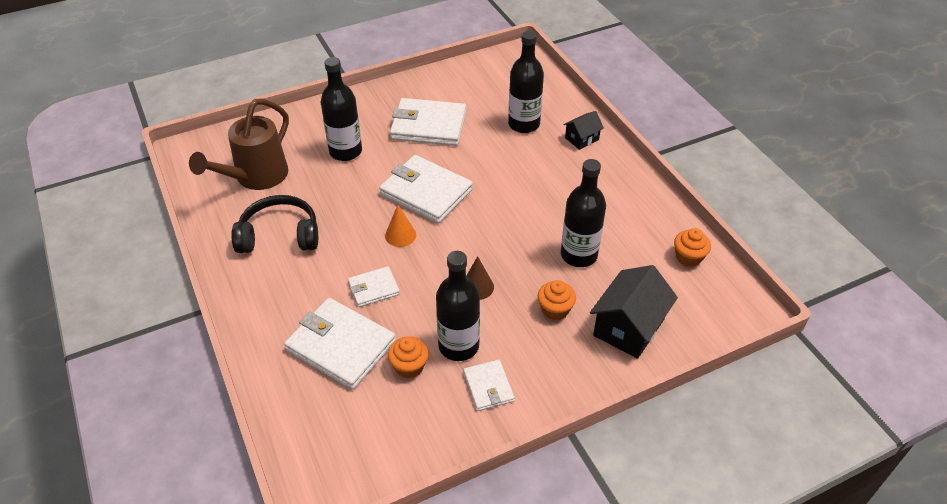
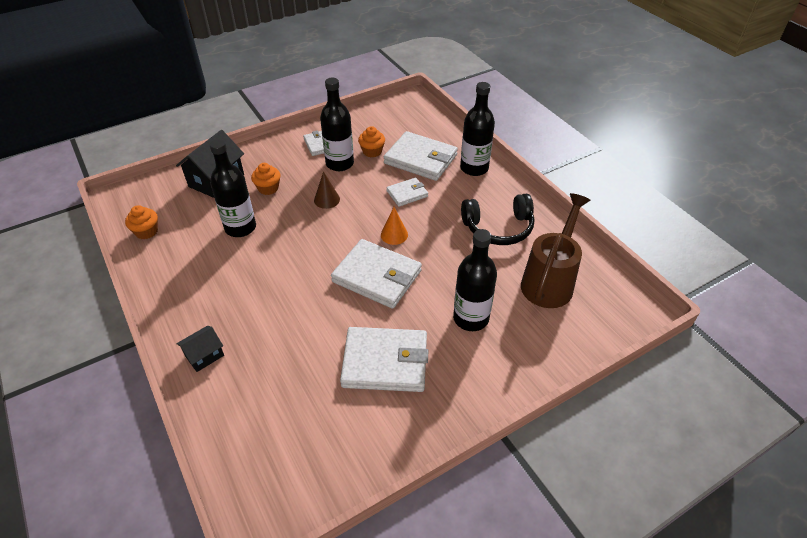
camera: 175 degrees right, 0 degrees up
black bottle [508,31,544,133] -> black bottle moved to [460,82,495,176]

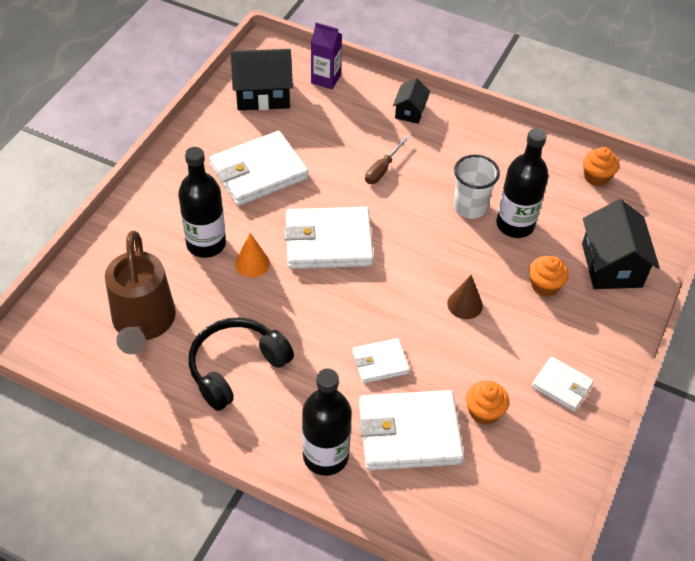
camera: 145 degrees right, 5 degrees up
black bottle [320,78,354,171] -> none
orange cone [381,207,408,245] -> orange cone moved to [235,233,270,277]
white wallet [387,178,428,207] -> white wallet turned 45 degrees clockwise [353,338,410,383]
none -> black house [231,49,293,110]
none -> purple carton [311,22,342,89]
none -> brown screwdriver [365,136,410,184]
none -> white cup [454,154,500,219]

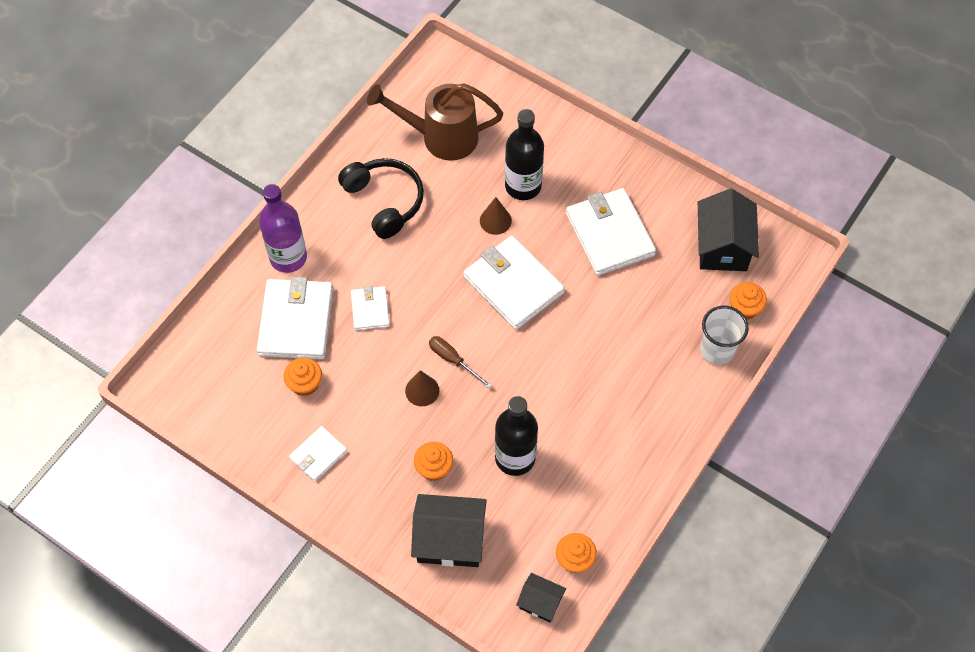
camera: 100 degrees right, 10 degrees up
orange cone [235,233,270,277] -> brown cone [480,197,512,235]
white wallet [284,207,374,269] -> white wallet turned 45 degrees counterclockwise [464,235,565,330]
black bottle [302,368,352,476] -> purple bottle [259,184,307,273]
purple carton [311,22,342,89] -> orange cupcake [729,282,767,320]
brown screwdriver [365,136,410,184] -> brown screwdriver moved to [429,336,492,388]
black house [393,78,430,124] -> black house moved to [516,573,566,623]
white cup [454,154,500,219] -> white cup moved to [700,306,749,365]

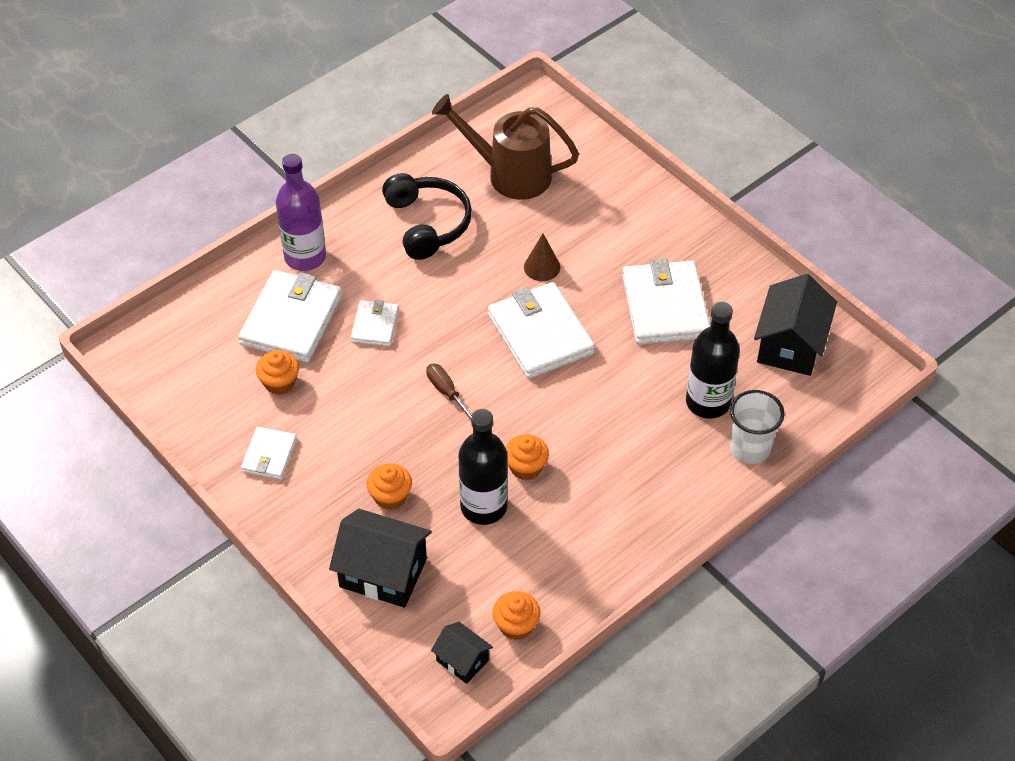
camera: 15 degrees right, 10 degrees down
white wallet [289,426,347,482] -> white wallet turned 45 degrees counterclockwise [241,427,297,480]
brown cone [405,370,439,406] -> none
black bottle [505,109,544,200] -> black bottle moved to [686,302,740,419]
orange cupcake [729,282,767,320] -> orange cupcake moved to [506,434,549,480]

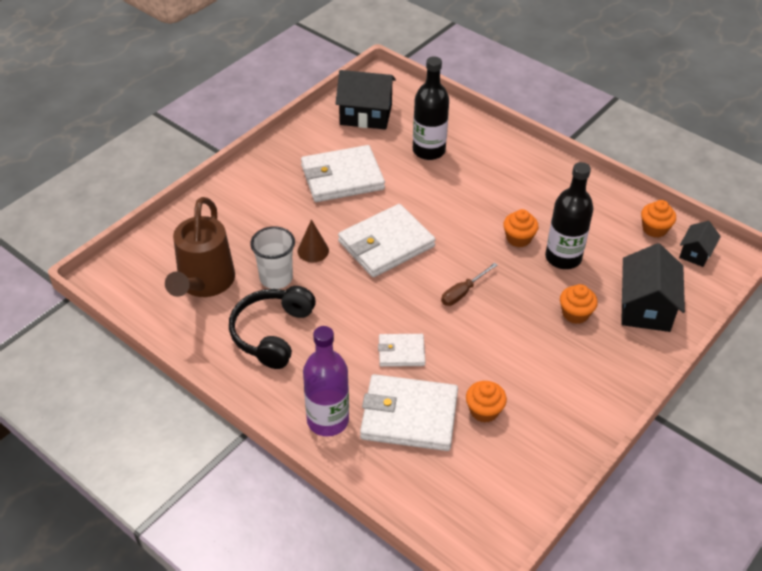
camera: 100 degrees left, 5 degrees down
white wallet [241,427,297,480] -> none
black headphones [382,173,472,260] -> black headphones turned 45 degrees counterclockwise [229,286,316,369]
white cup [730,390,784,464] -> white cup moved to [250,226,295,289]

